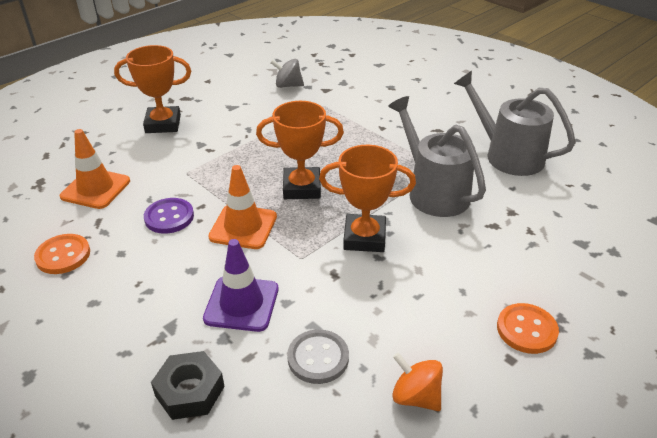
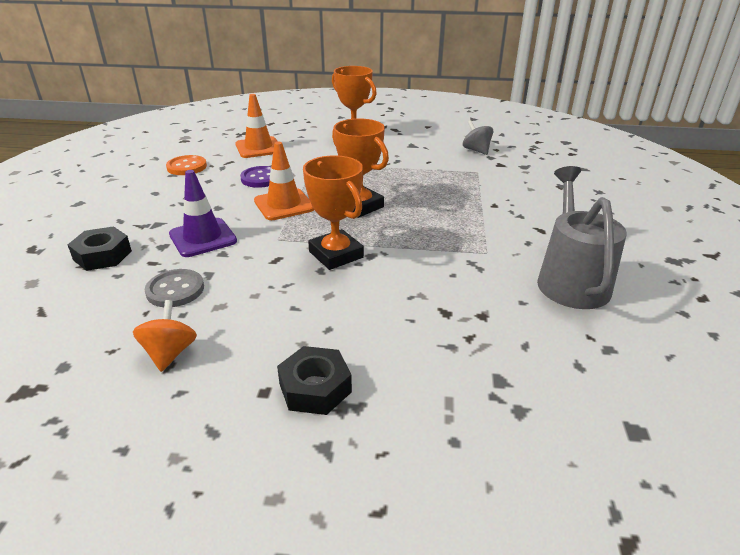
camera: 50 degrees right, 5 degrees down
grey watering can [388,96,486,217] -> none
orange button [497,303,559,354] -> black nut [277,346,352,415]

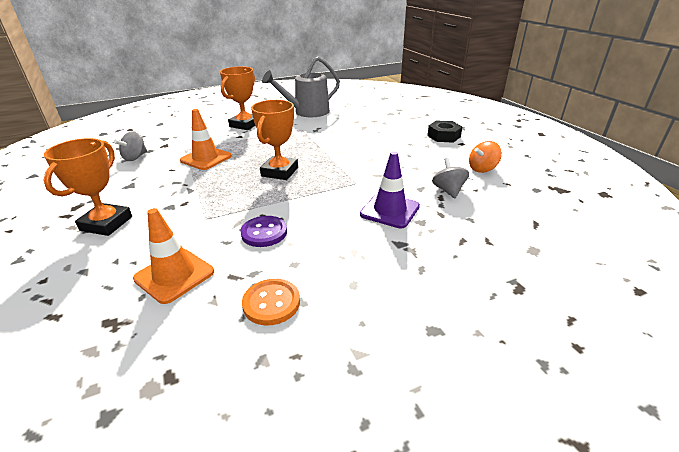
camera: 120 degrees left, 0 degrees up
black nut [68,226,132,271] -> none
grey button [145,269,204,307] -> grey spinning top [432,158,469,198]
orange traffic cone [254,142,314,220] -> orange traffic cone moved to [180,109,232,170]
orange trophy [303,155,364,270] -> orange trophy moved to [220,66,255,130]

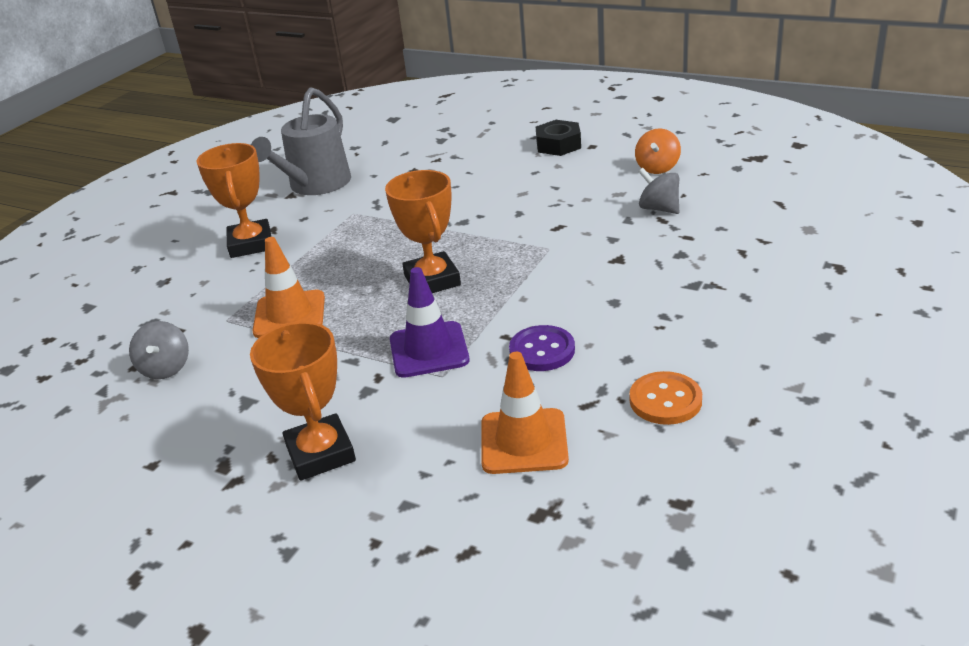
camera: 35 degrees left, 0 degrees up
purple traffic cone [360,151,420,228] -> purple traffic cone moved to [390,267,470,378]

